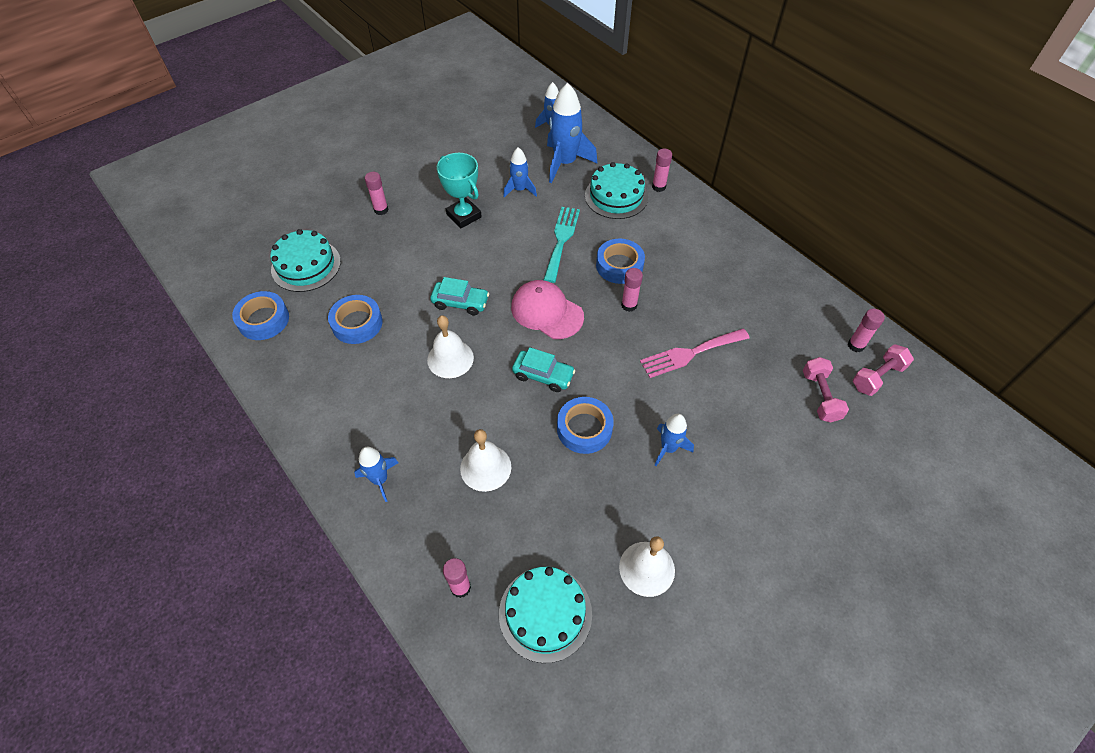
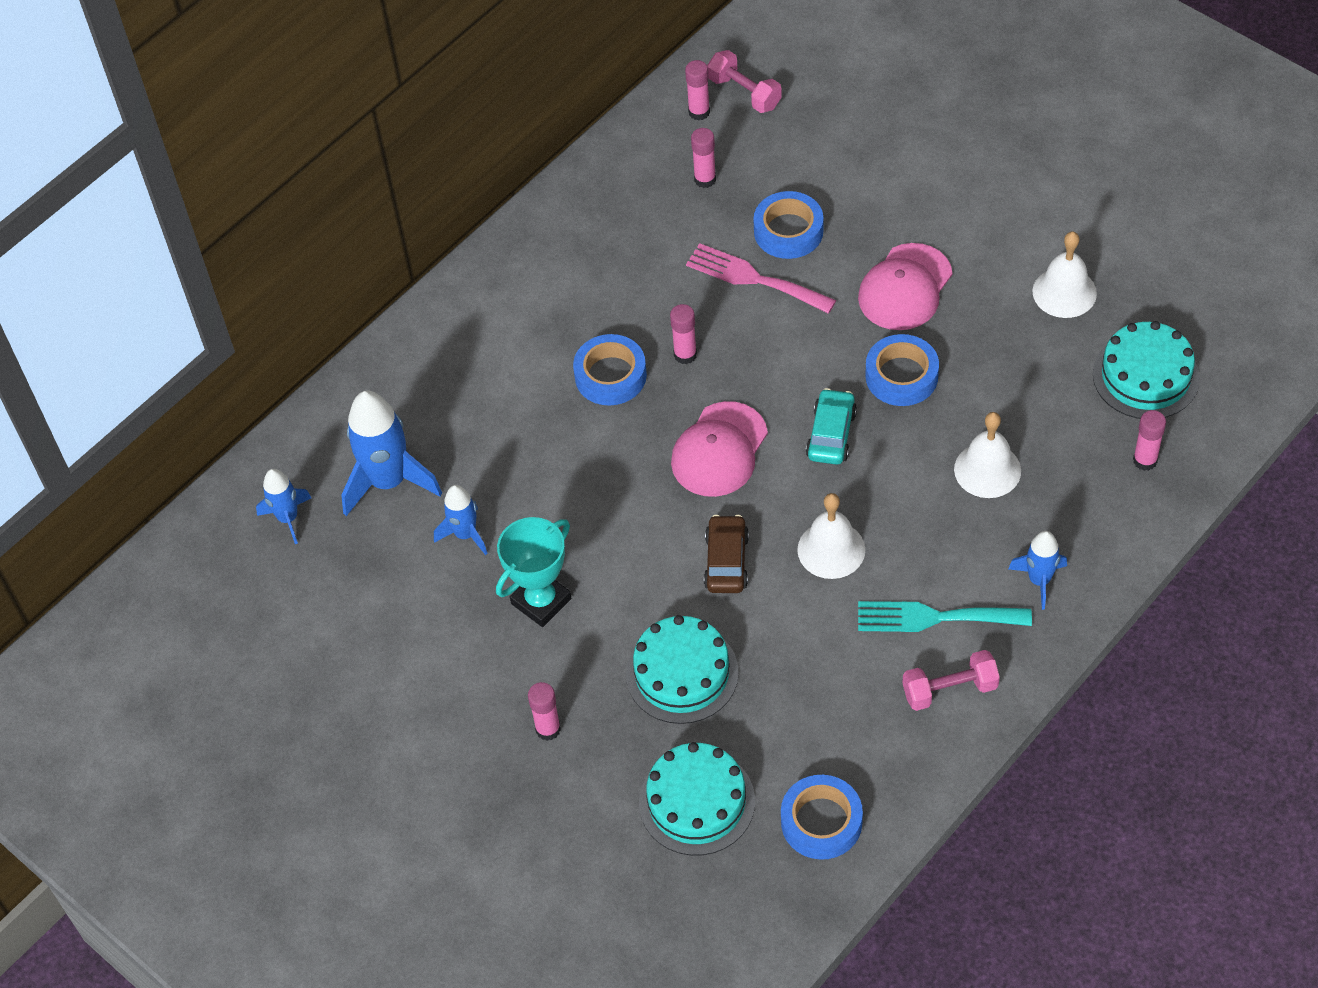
camera: 95 degrees left, 0 degrees up
blue tape [328,295,383,344] -> blue tape moved to [753,191,824,259]
turquoise car [430,277,489,315] -> brown car [704,515,749,593]
turquoise fork [544,207,580,283] -> turquoise fork moved to [858,601,1032,632]
turquoise cake [585,162,648,219] -> turquoise cake moved to [626,615,739,724]
pink fork [640,329,750,378] -> pink fork turned 150 degrees clockwise [686,243,836,314]
pink glue stick [652,149,672,192] -> pink glue stick moved to [691,128,716,188]
blue rocket [655,414,694,466] -> pink cap [858,243,952,330]
pink dumbbell [803,357,849,423] -> pink dumbbell moved to [903,650,1000,711]

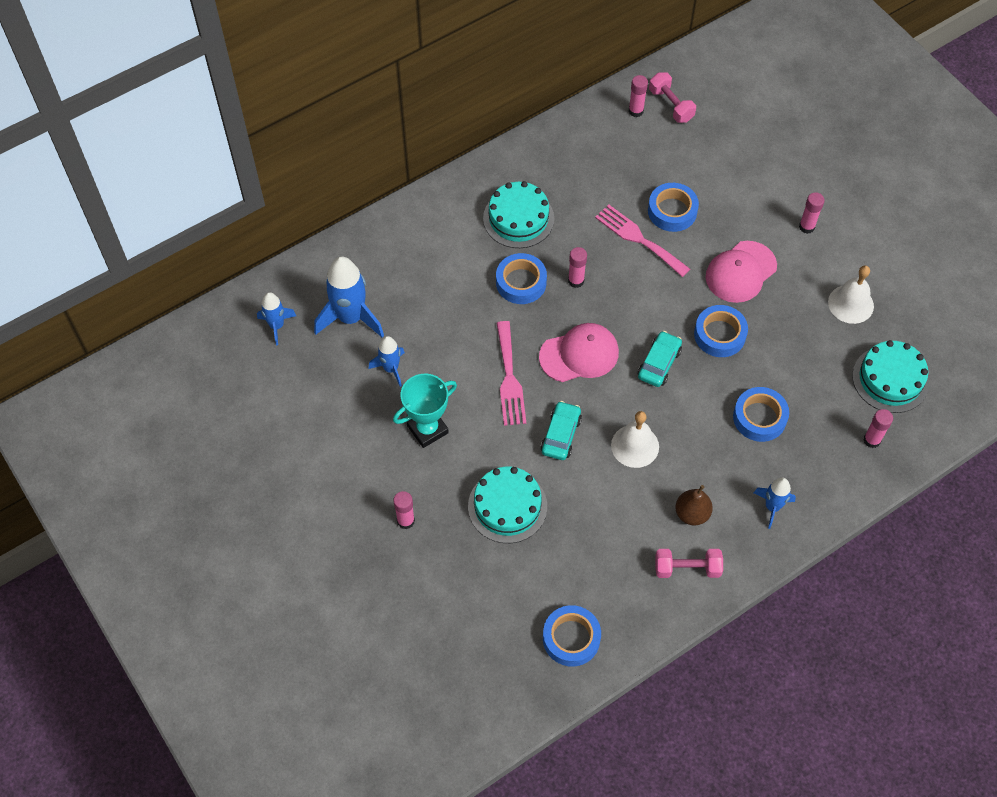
camera: 10 degrees right, 5 degrees up
turquoise cake [639,742,755,855] -> turquoise cake moved to [483,181,554,248]
pink cap [671,401,768,497] -> pink cap turned 150 degrees counterclockwise [539,323,619,382]
pink glue stick [691,128,716,188] -> pink glue stick moved to [799,192,825,234]
brown car [704,515,749,593] -> turquoise car [541,401,582,460]
turquoise fork [858,601,1032,632] -> brown pear [675,485,713,526]
white bell [954,412,1021,498] -> blue tape [733,387,789,442]
none -> pink fork [497,321,526,426]

